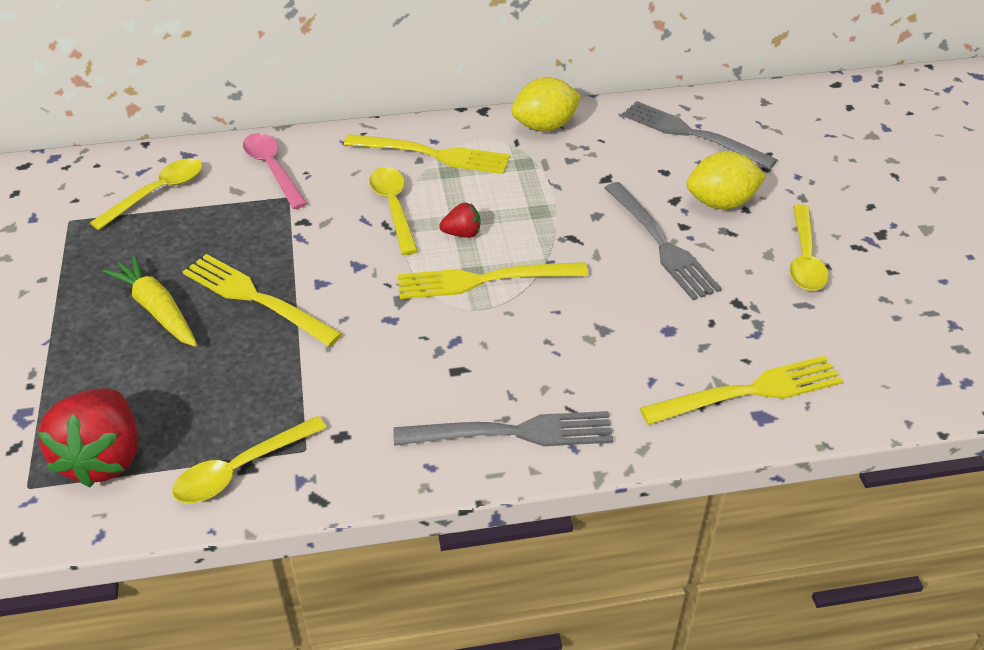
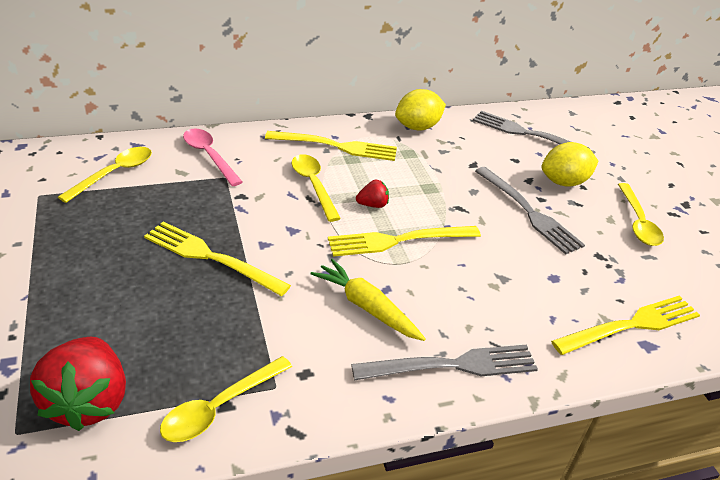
camera: 10 degrees left, 5 degrees down
yellow carrot [102,255,197,347] -> yellow carrot moved to [311,259,426,341]

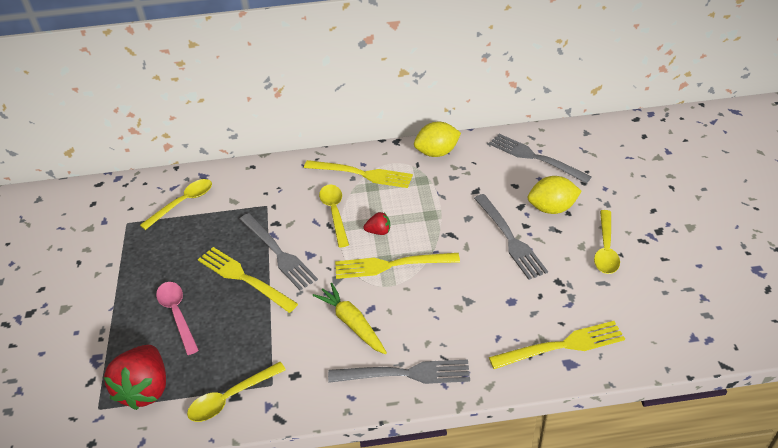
camera: 15 degrees right, 5 degrees up
pink spoon [183,129,243,186] -> pink spoon moved to [156,282,199,355]
none -> grey fork [239,213,318,291]

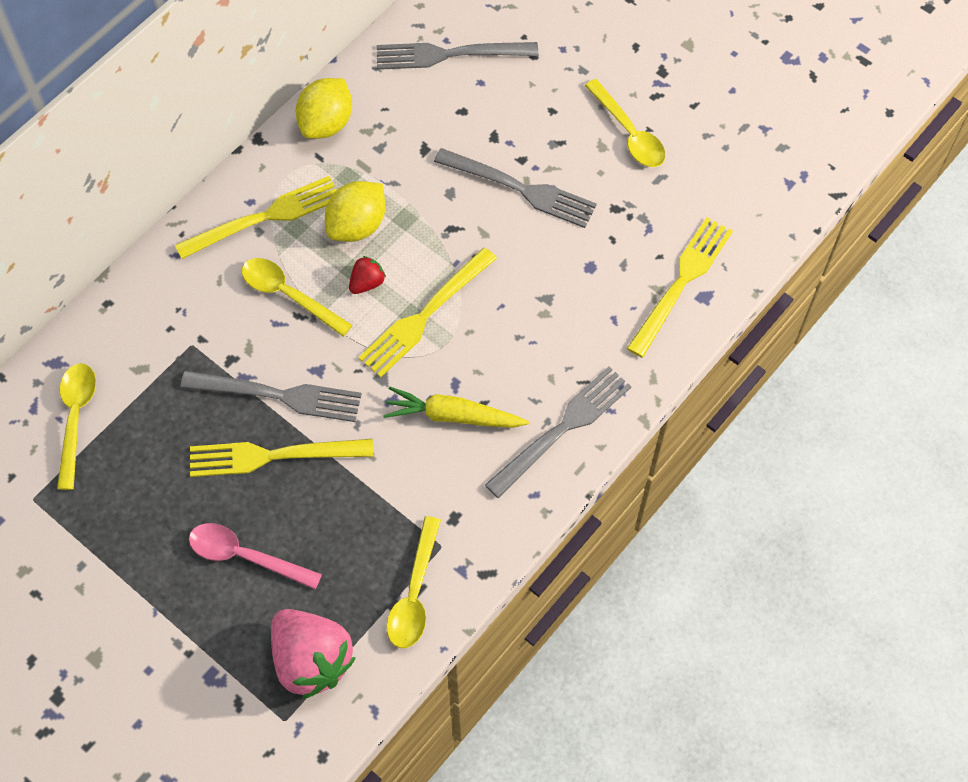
camera: 45 degrees left, 20 degrees up
red strawberry [104,345,166,410] -> pink strawberry [271,609,356,699]
yellow lemon [528,176,582,214] -> yellow lemon moved to [325,181,385,242]

